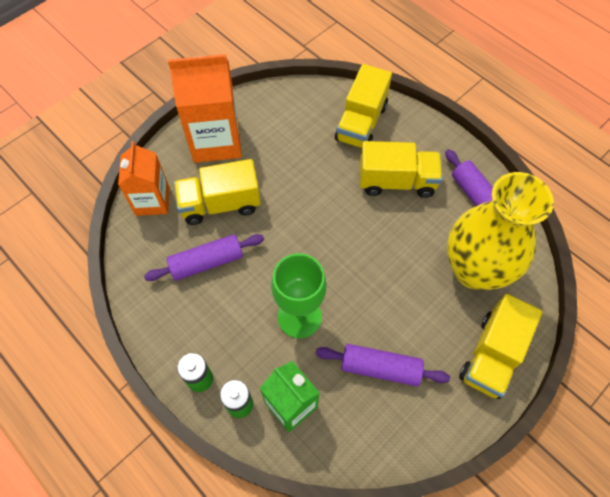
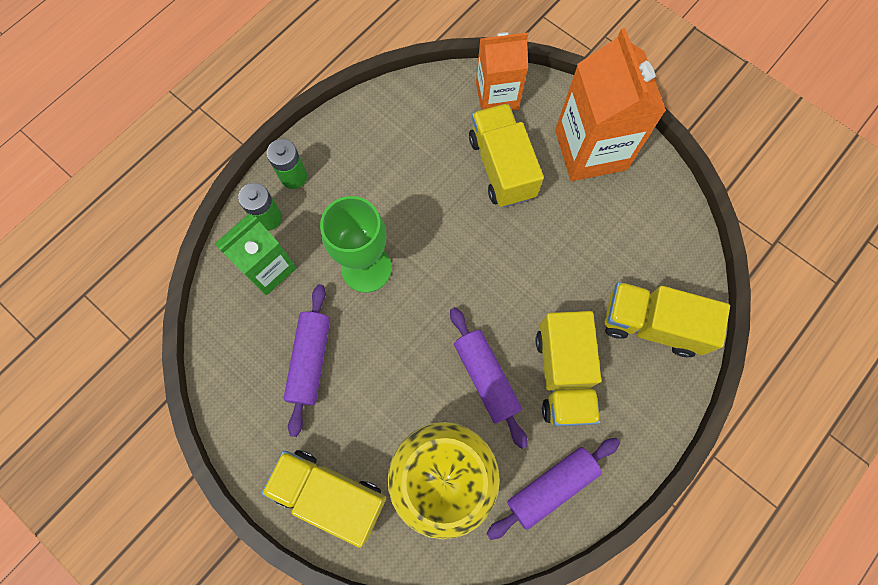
camera: 85 degrees right, 10 degrees up
purple rolling pin [144,234,264,281] -> purple rolling pin moved to [450,307,528,449]

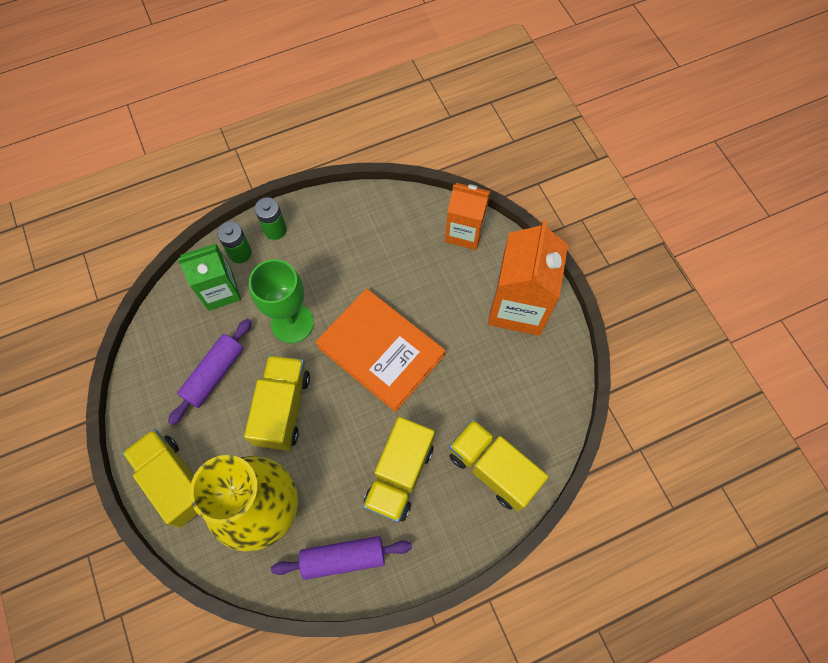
camera: 25 degrees right, 5 degrees down
purple rolling pin [450,307,528,449] -> none
yellow truck [469,103,544,208] -> yellow truck moved to [244,355,310,451]
none -> orange book [315,288,445,412]

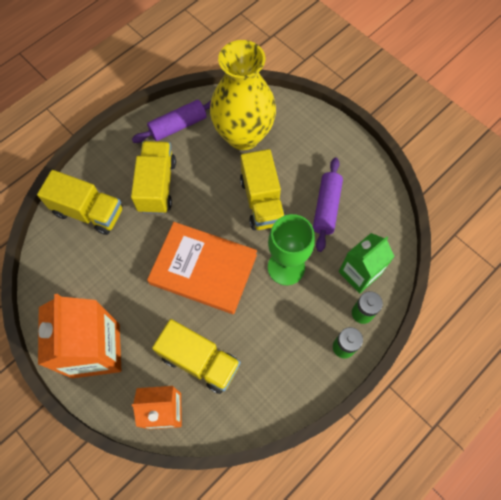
camera: 160 degrees right, 0 degrees up
yellow truck [123,429,198,528] -> yellow truck moved to [152,319,241,394]

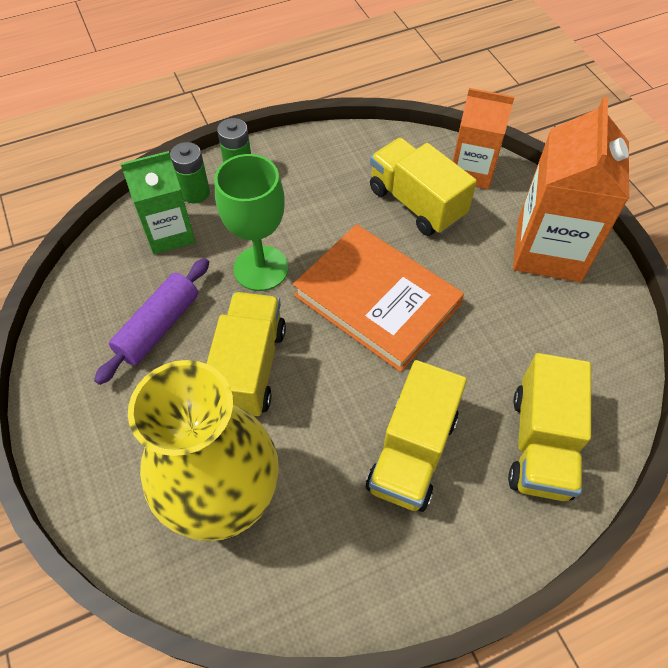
camera: 160 degrees left, 10 degrees down
yellow truck [37,170,123,235] -> yellow truck turned 120 degrees counterclockwise [508,353,591,501]
purple rolling pin [132,100,211,143] -> none

